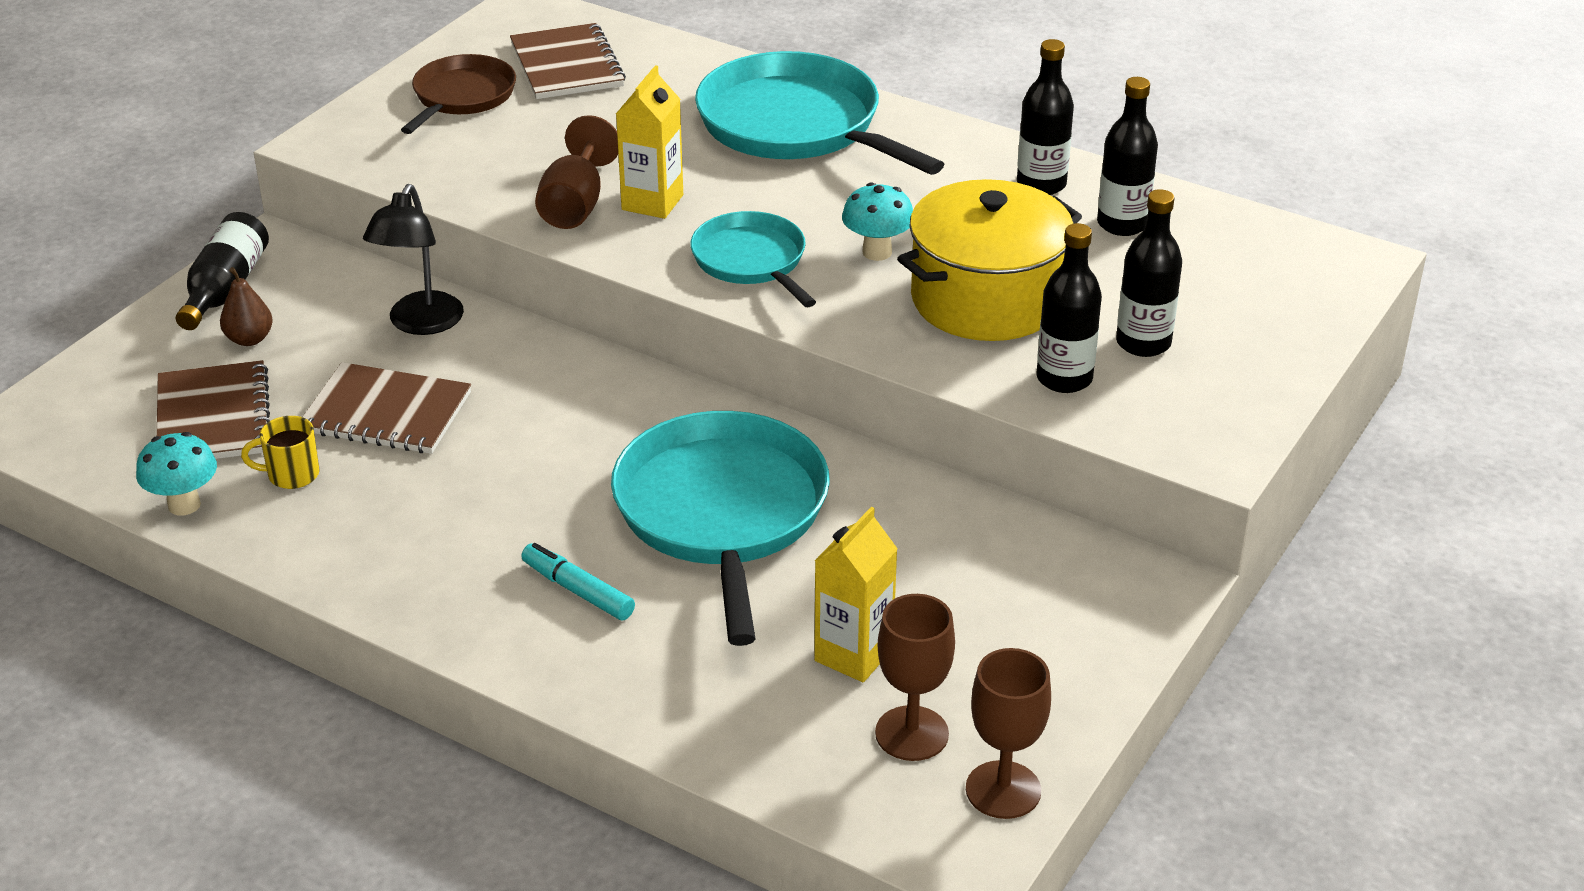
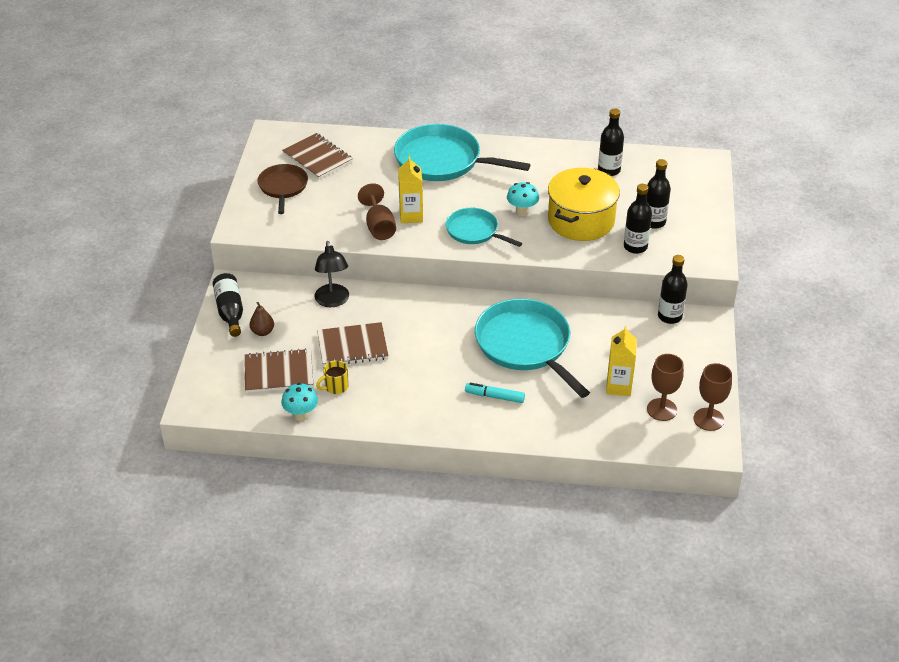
camera: 25 degrees left, 5 degrees up
brown notebook [157,360,270,459] -> brown notebook turned 60 degrees counterclockwise [244,348,313,393]
black bottle [1017,39,1074,195] -> black bottle moved to [658,255,688,324]

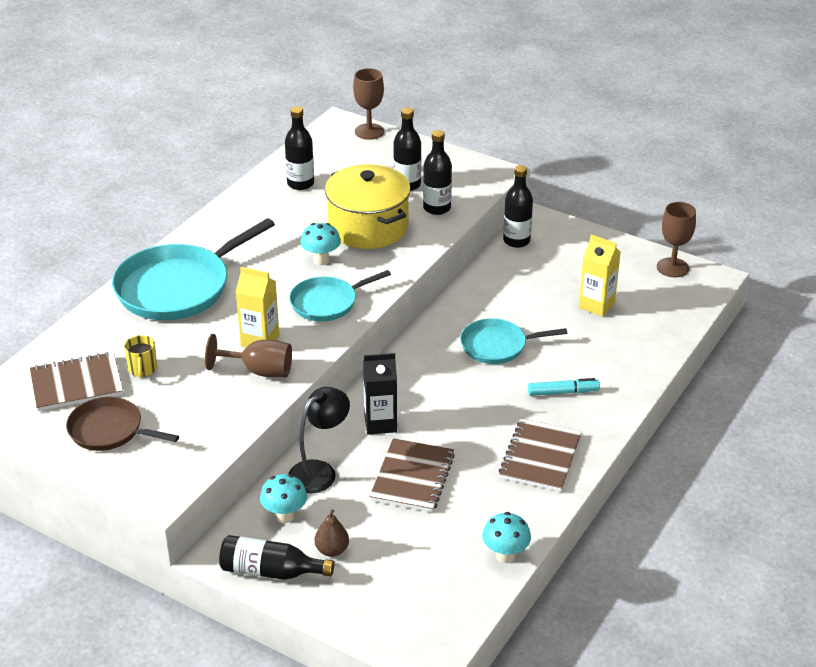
camera: 65 degrees left, 5 degrees down
brown notebook [244,348,313,393] -> brown notebook moved to [499,418,582,492]
black lamp [315,241,349,307] -> black lamp turned 60 degrees counterclockwise [289,387,350,493]
yellow mug [316,360,349,394] -> yellow mug moved to [124,335,157,378]
turquoise marker [465,383,525,403] -> turquoise marker turned 135 degrees counterclockwise [528,378,600,396]
turquoise pan [475,299,590,398] -> turquoise pan [460,318,567,364], size x0.58
brown goblet [647,354,684,421] -> brown goblet moved to [353,68,384,140]
none -> turquoise mushroom [260,474,307,523]
none -> black carton [363,353,397,435]

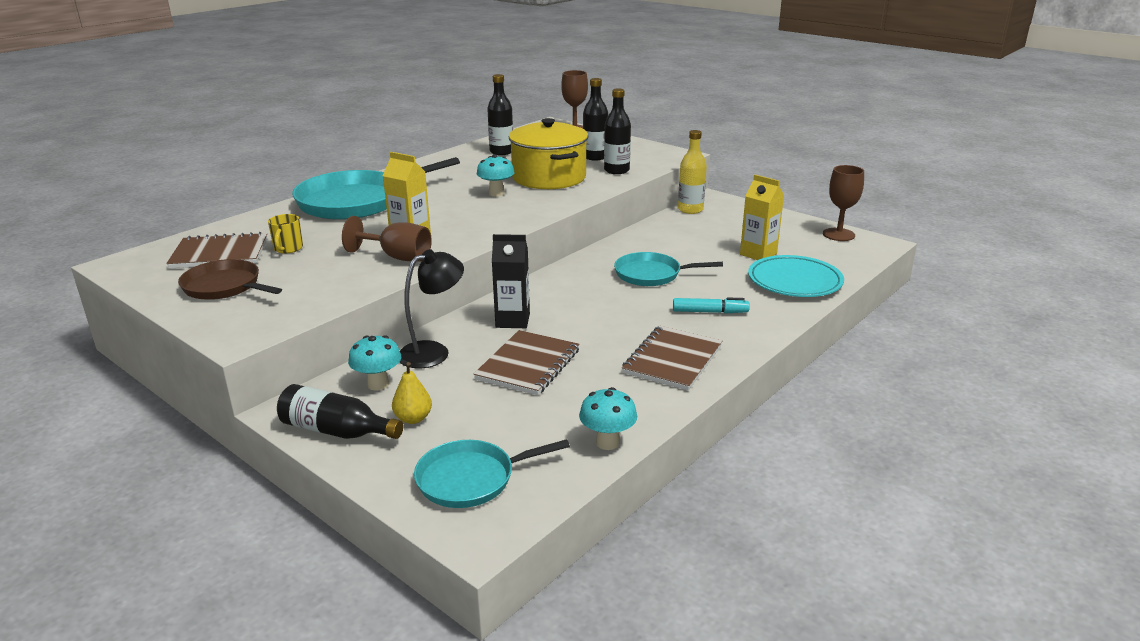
camera: 10 degrees right, 10 degrees down
turquoise pan [289,270,391,322] -> turquoise pan moved to [414,439,570,508]
brown pear [315,509,349,557] -> yellow pear [392,362,432,424]
black bottle [503,165,533,248] -> yellow bottle [678,130,707,214]
none -> turquoise plate [748,255,844,297]

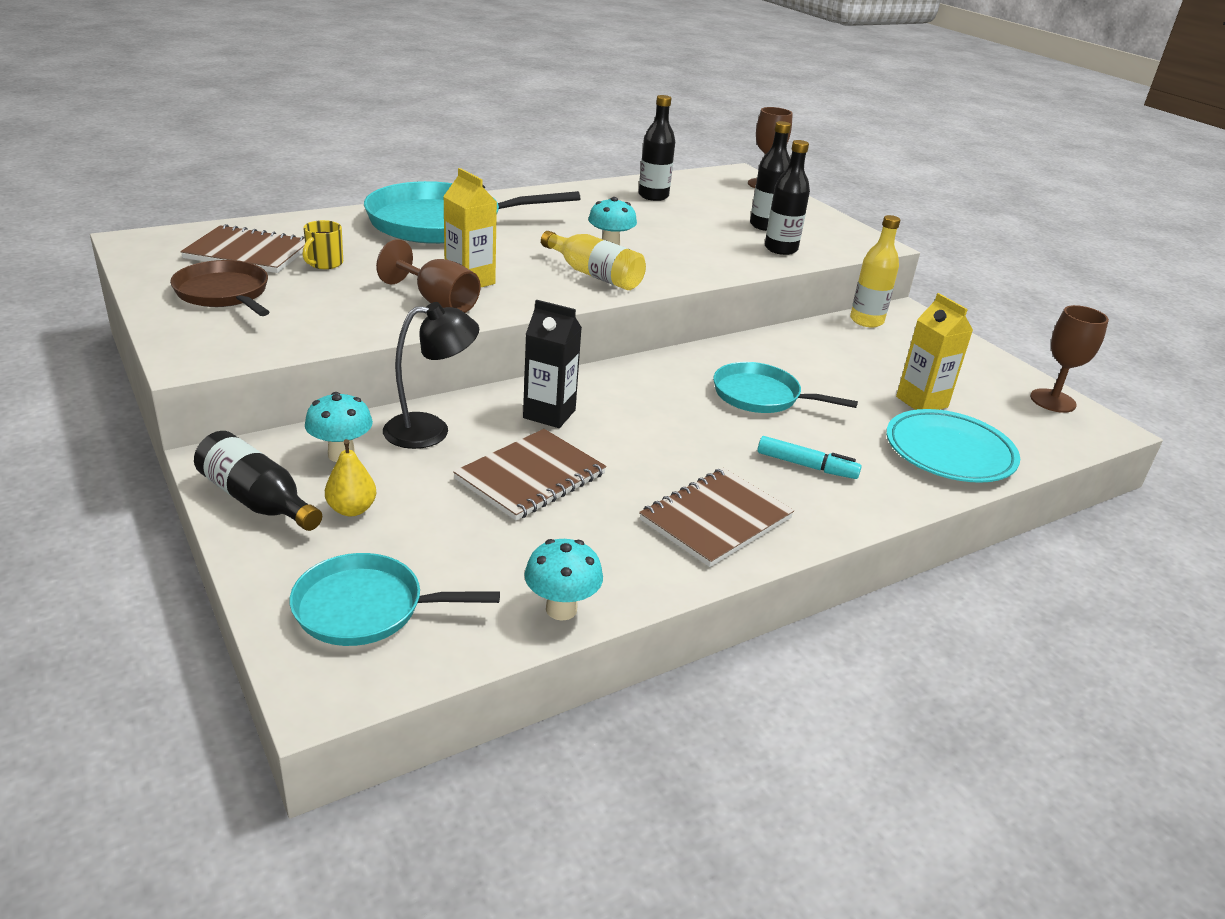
camera: 15 degrees right, 5 degrees up
yellow pot [509,118,588,189] -> none
none -> yellow bottle [541,231,646,290]

